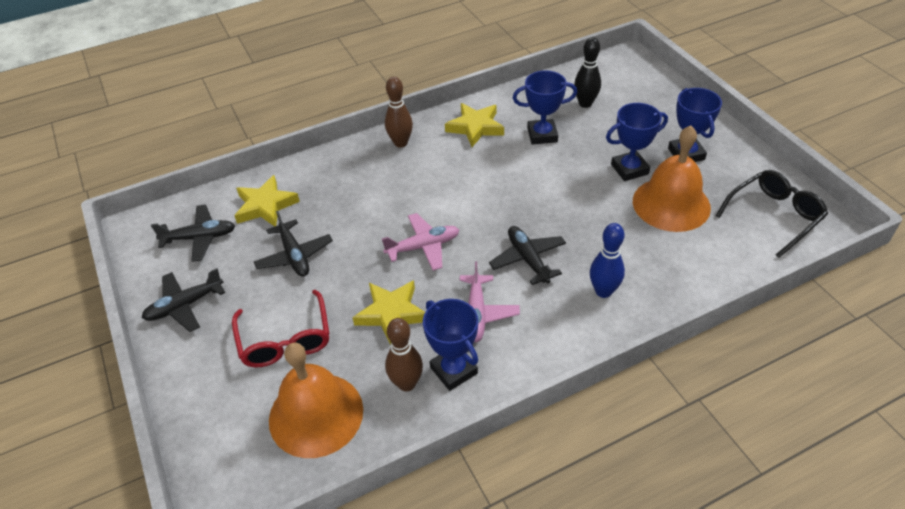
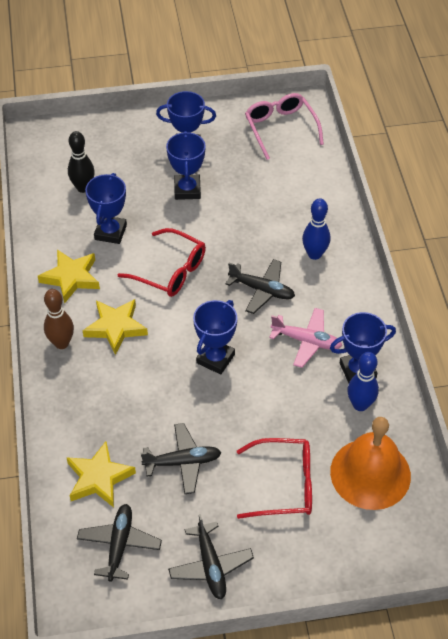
camera: 75 degrees left, 5 degrees up
yellow star [352,280,425,345] -> yellow star moved to [82,299,148,355]
pink plane [382,213,459,271] -> blue trophy [193,300,237,374]
brown bowling pin [385,318,423,391] -> blue bowling pin [347,352,379,411]
black plane [489,226,566,285] -> black plane turned 150 degrees counterclockwise [226,259,295,314]
orange bell [633,125,711,232] -> none
black glasses [716,170,828,258] -> pink glasses [245,93,324,160]
none -> red glasses [118,228,206,297]

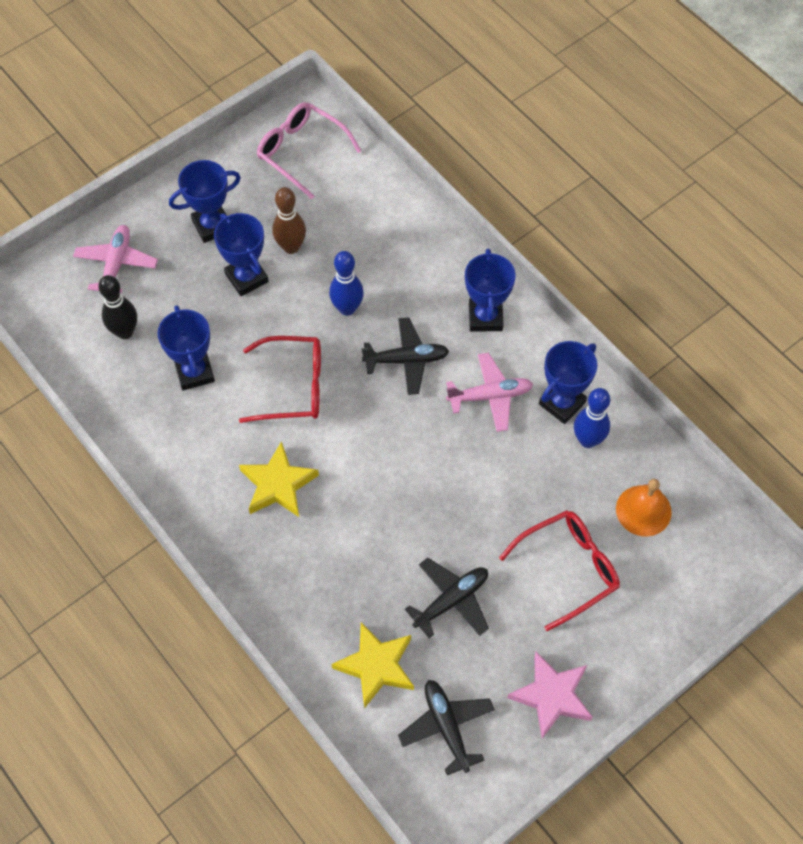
camera: 30 degrees left, 10 degrees up
yellow star [38,250,100,304] -> none
brown bowling pin [44,289,74,349] -> brown bowling pin moved to [272,187,306,254]
black plane [168,514,254,600] -> pink star [507,652,593,739]
blue trophy [193,300,237,374] -> blue trophy moved to [465,249,516,331]
blue bowling pin [302,198,330,260] -> blue bowling pin moved to [329,251,364,316]
orange bell [330,417,411,510] -> orange bell [616,479,672,536], size x0.60
none -> pink plane [73,225,158,293]

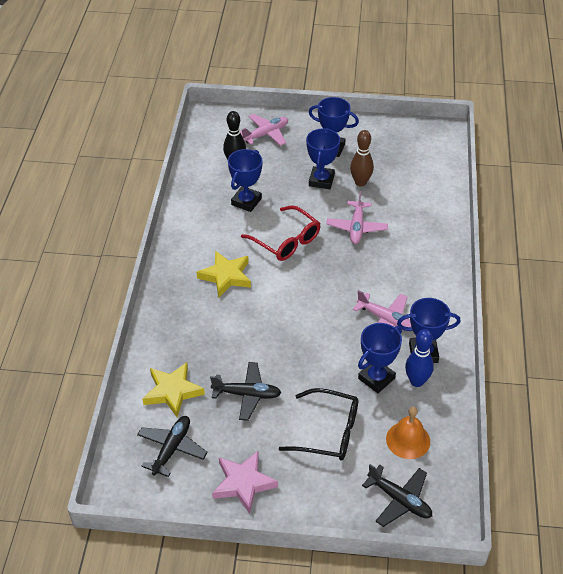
camera: 45 degrees right, 15 degrees down
pink glasses [257,102,361,199] -> none
blue bowling pin [329,251,364,316] -> pink plane [326,191,388,244]
black plane [361,317,449,395] -> black plane moved to [362,464,432,527]
blue trophy [465,249,516,331] -> blue trophy moved to [358,323,402,393]
red glasses [499,510,620,631] -> black glasses [279,388,358,461]

